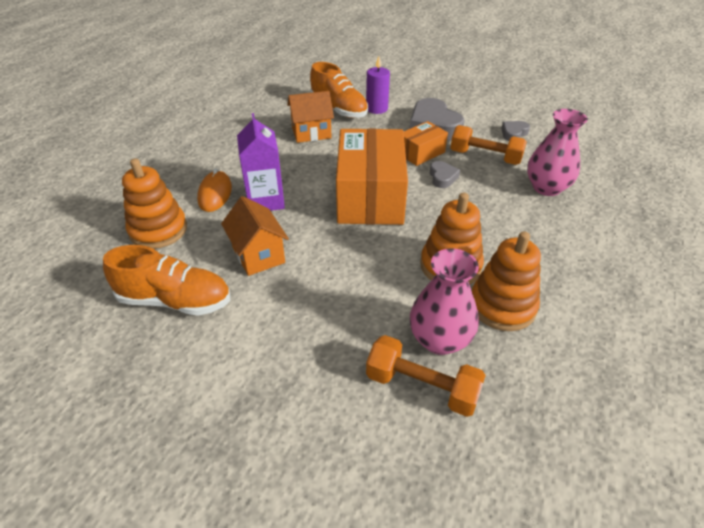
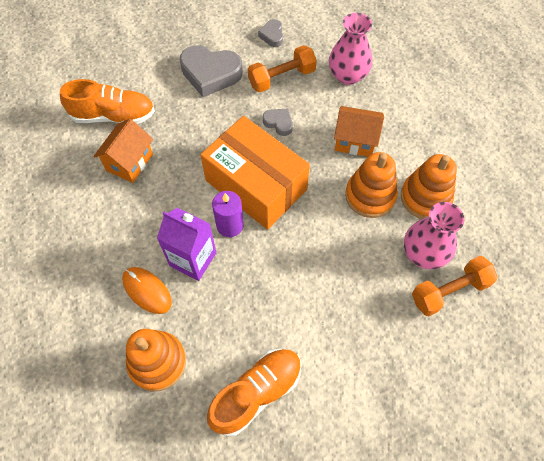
camera: 50 degrees left, 20 degrees up
orange house [221,196,289,276] -> orange house moved to [334,106,384,157]
purple candle [366,56,390,114] -> purple candle moved to [212,191,244,237]
orange box [404,121,448,166] -> none

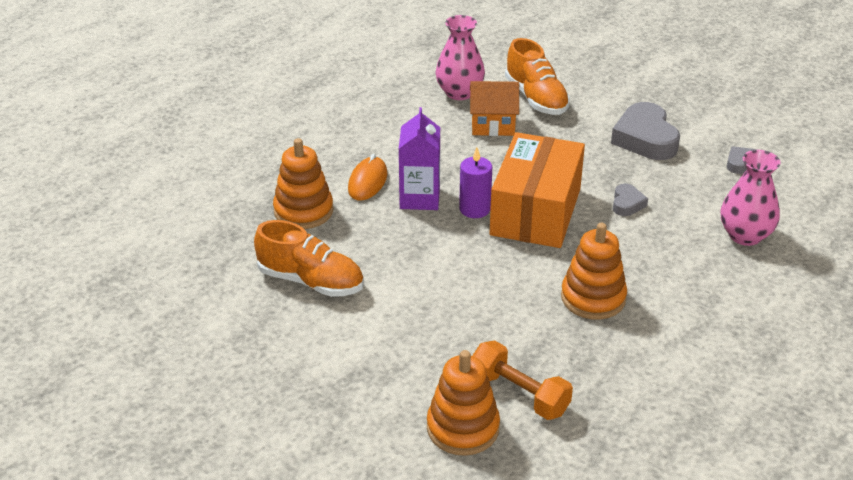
camera: 65 degrees right, 25 degrees down
orange dumbbell [248,45,317,92] -> none
orange house [334,106,384,157] -> none
orange stacking toy [401,154,457,219] -> orange stacking toy moved to [427,350,500,456]
pink vase [404,202,464,270] -> pink vase moved to [435,15,485,100]

